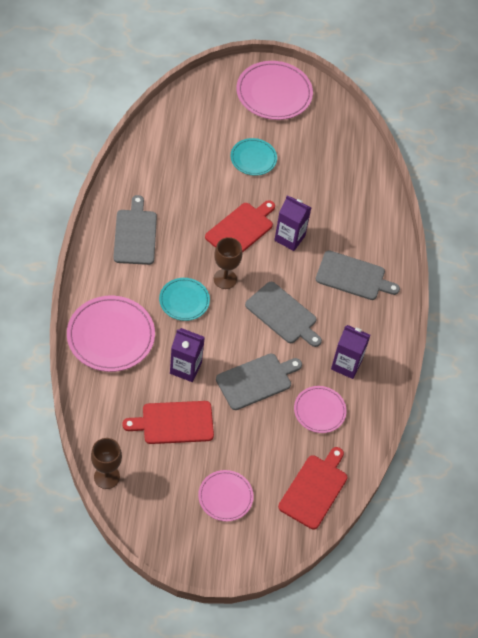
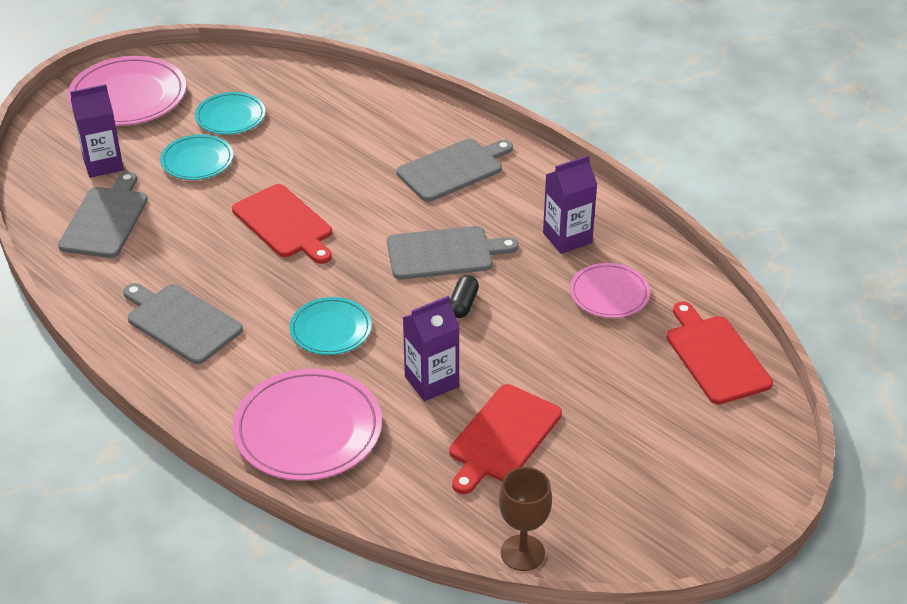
camera: 45 degrees left, 15 degrees down
pink plate [198,470,254,521] -> none
red cutting board [205,200,275,253] -> red cutting board turned 150 degrees clockwise [232,184,332,264]
brown goblet [214,237,242,289] -> none
grey cutting board [216,354,302,410] -> grey cutting board moved to [58,172,148,258]
purple carton [274,195,311,251] -> purple carton moved to [70,84,124,178]
none -> turquoise plate [195,92,265,134]
none -> black capsule [450,275,479,318]

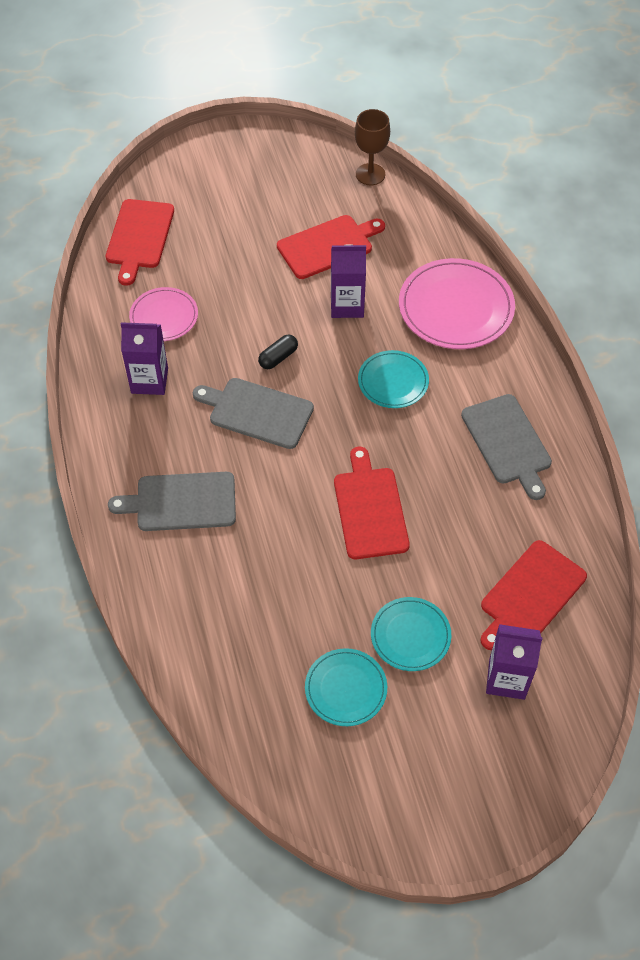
camera: 150 degrees left, 15 degrees up
grey cutting board [58,172,148,258] -> red cutting board [481,540,587,650]
pink plate [67,56,186,126] -> none

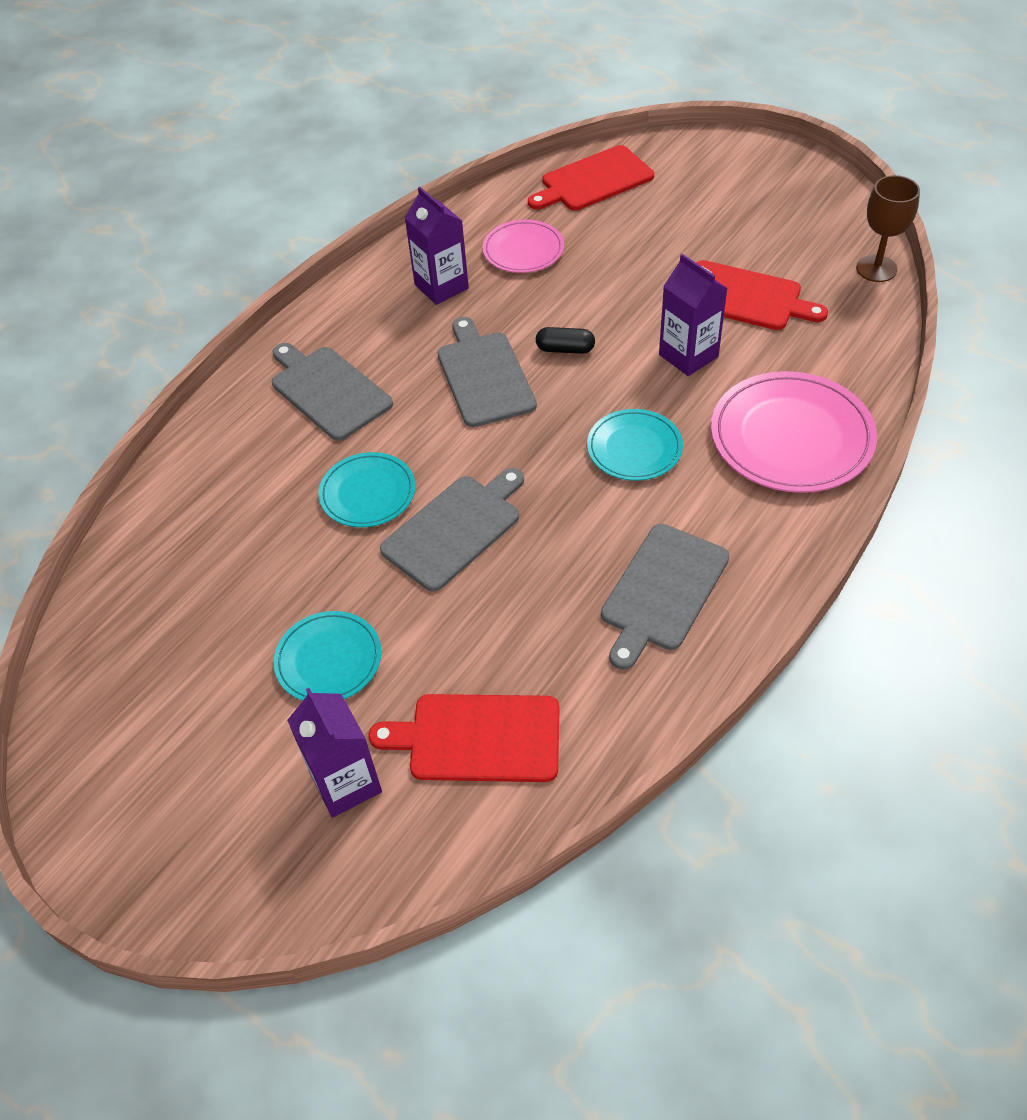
camera: 55 degrees right, 5 degrees down
turquoise plate [305,648,387,726] -> turquoise plate moved to [318,452,415,527]
red cutting board [334,447,410,559] -> grey cutting board [380,468,524,592]

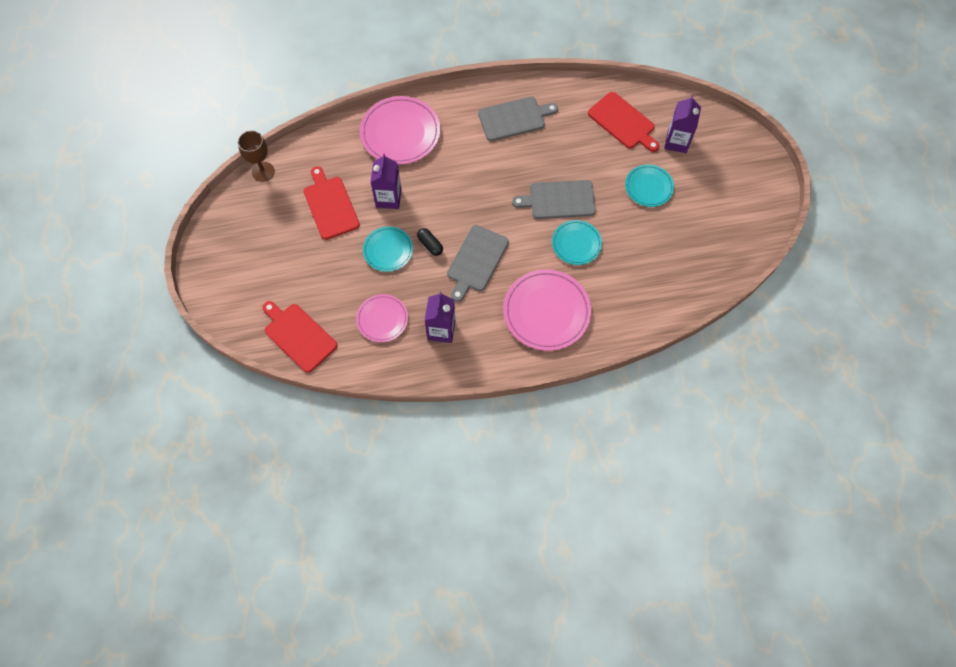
camera: 140 degrees left, 15 degrees up
grey cutting board [272,343,393,441] -> pink plate [503,269,591,351]
red cutting board [528,145,654,211] -> red cutting board turned 150 degrees counterclockwise [262,301,338,373]
turquoise plate [587,409,683,481] -> turquoise plate moved to [363,226,413,272]

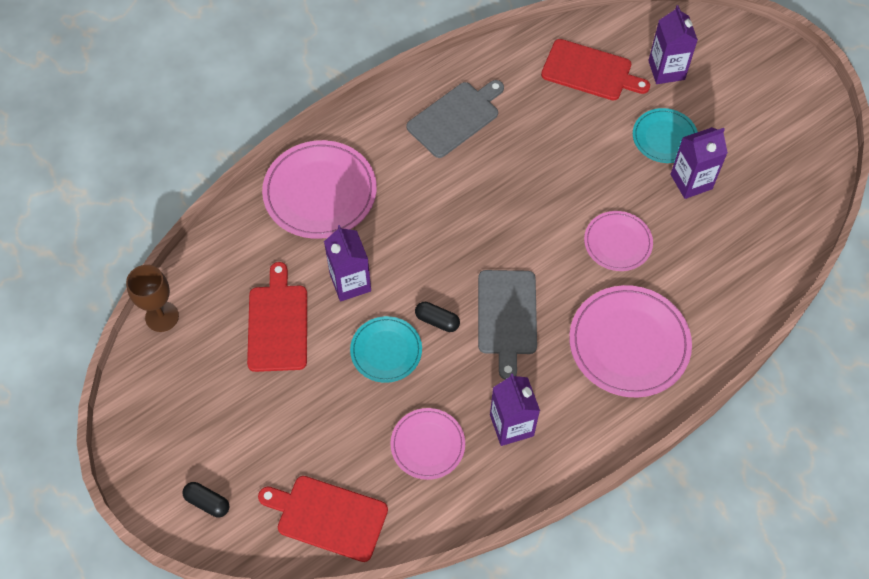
camera: 25 degrees left, 5 degrees down
red cutting board [304,166,360,240] -> red cutting board turned 45 degrees clockwise [247,262,307,372]
grey cutting board [512,180,596,219] -> none
turquoise plate [552,220,602,265] -> pink plate [584,211,653,271]
none -> black capsule [182,482,229,518]
none -> purple carton [670,127,728,199]

